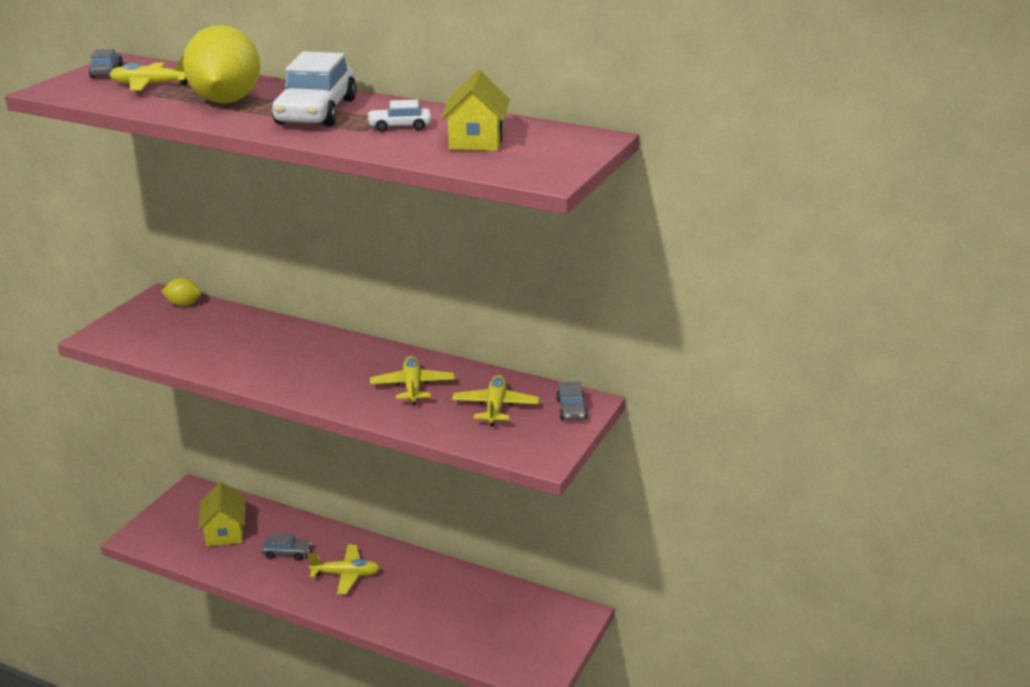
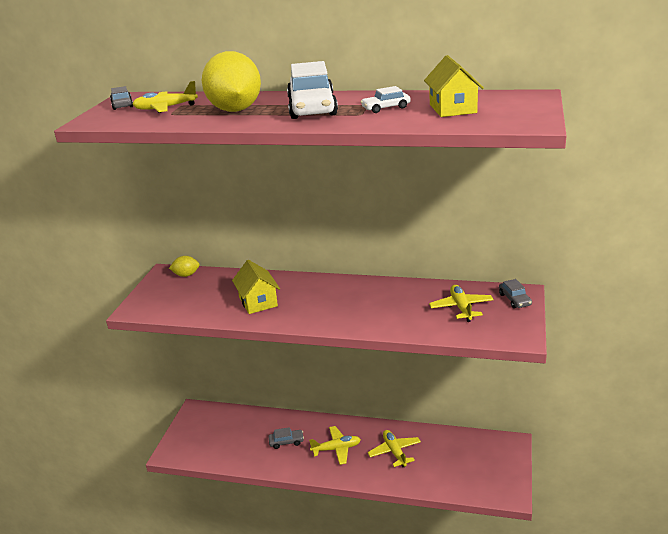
camera: 10 degrees left, 0 degrees up
yellow house [198,482,246,547] -> yellow house moved to [232,260,280,314]
yellow plane [370,356,455,405] -> yellow plane moved to [368,430,421,467]

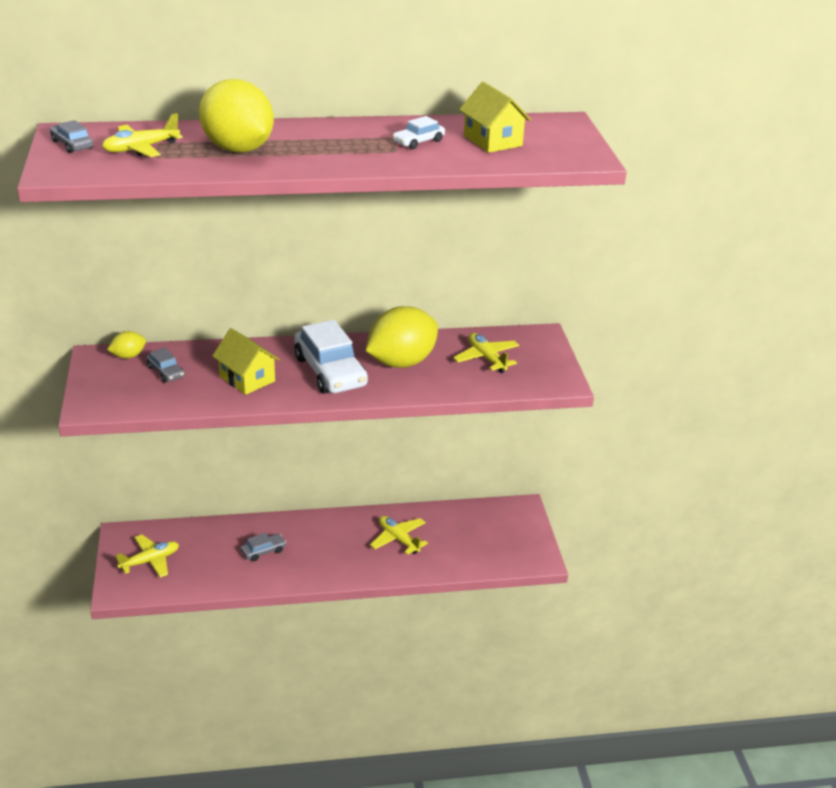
camera: 25 degrees left, 5 degrees up
white car [287,61,338,119] -> white car moved to [294,320,368,394]
yellow plane [309,426,361,465] -> yellow plane moved to [115,535,179,577]
grey car [499,279,532,308] -> grey car moved to [146,347,185,383]
none -> yellow lemon [366,306,438,368]

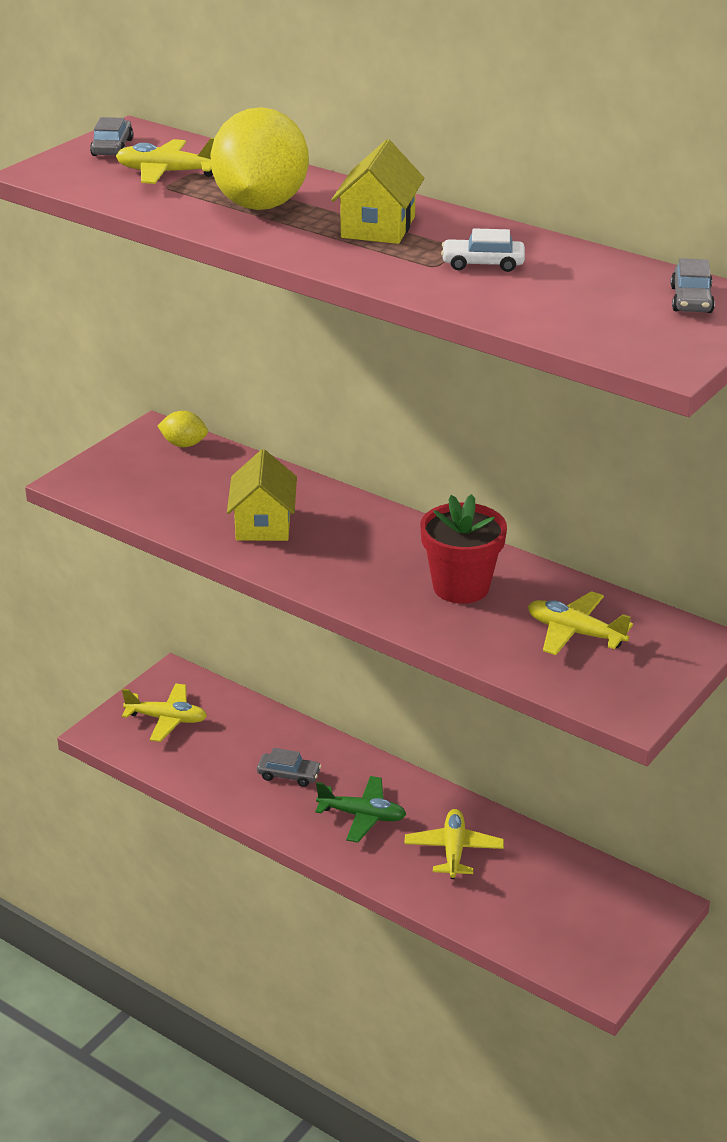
camera: 45 degrees right, 0 degrees up
grey car [146,347,185,383] -> grey car moved to [671,258,715,313]
white car [294,320,368,394] -> none
yellow lemon [366,306,438,368] -> red flower pot [420,494,507,604]
yellow plane [453,333,519,373] -> yellow plane turned 75 degrees counterclockwise [528,591,633,655]
yellow house [459,82,531,153] -> yellow house moved to [331,139,425,244]
none -> green plane [315,776,407,843]

